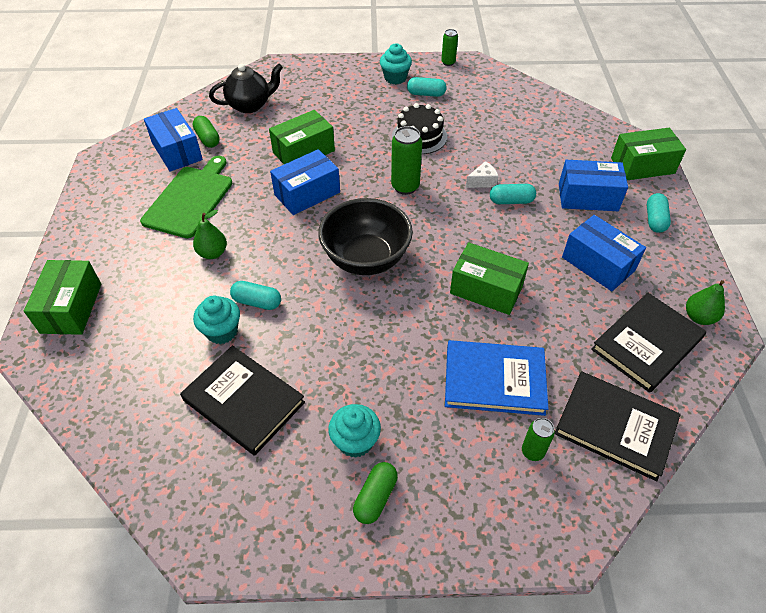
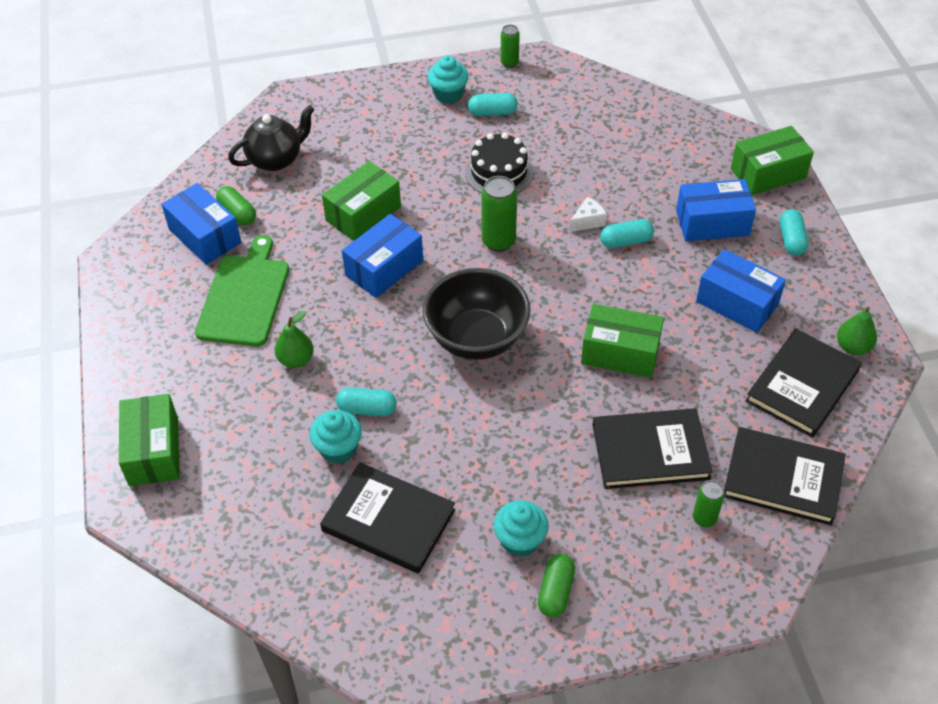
camera: 10 degrees left, 0 degrees up
blue book [445,340,549,416] -> black book [593,408,713,489]

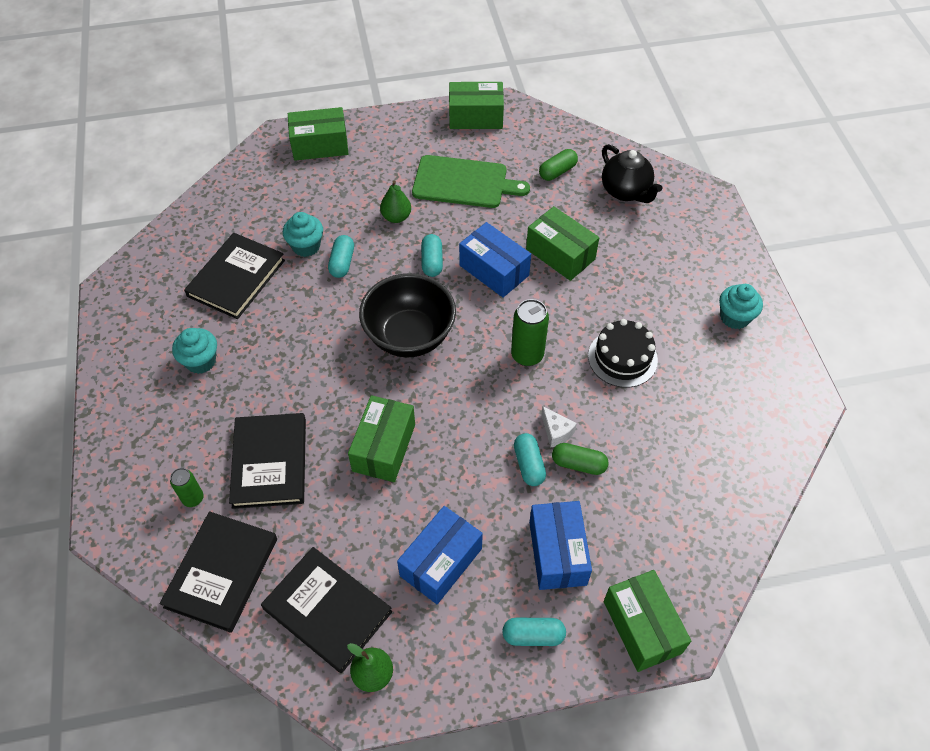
camera: 90 degrees right, 5 degrees up
blue box [161,183,241,265] -> none
turquoise capsule [468,93,518,116] -> turquoise capsule moved to [421,234,443,277]
green can [501,25,520,68] -> none
green capsule [538,554,575,617] -> green capsule moved to [552,443,609,475]
none -> green box [449,82,504,129]

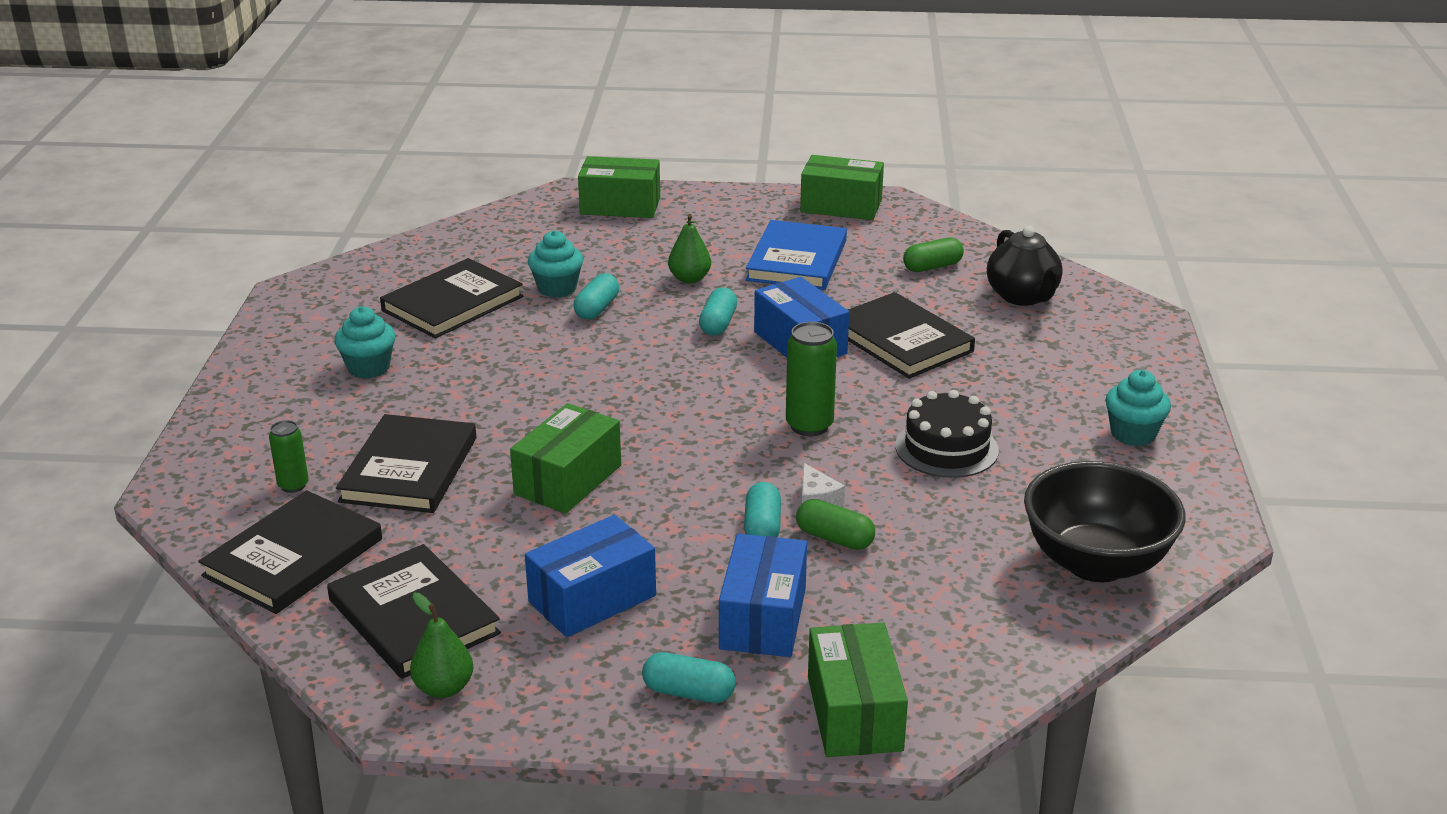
camera: 15 degrees right, 25 degrees down
black bowl [359,273,456,357] -> black bowl moved to [1024,461,1186,582]
green cutting board [412,155,530,208] -> blue book [746,220,847,290]
green box [526,206,599,281] -> black book [848,292,975,379]

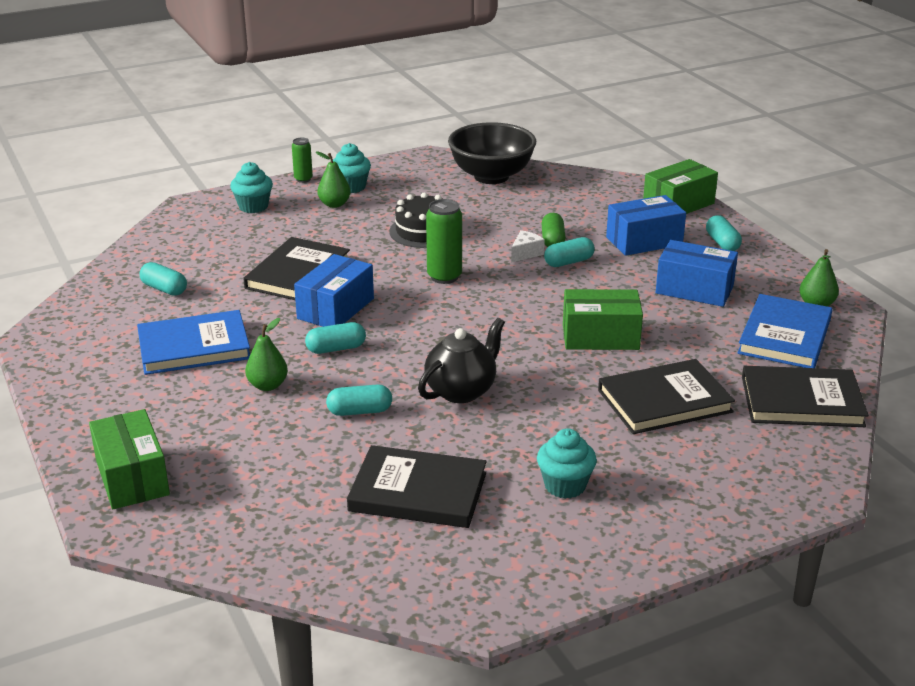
camera: 120 degrees left, 0 degrees up
green can [269,420,309,493] -> green can moved to [292,137,313,183]
black book [327,544,501,679] -> blue book [737,294,832,368]
turquoise cupcake [528,230,583,298] -> turquoise cupcake moved to [230,162,273,213]
green box [800,155,884,220] -> none
green capsule [903,237,964,272] -> turquoise capsule [139,262,187,296]
black teapot [987,226,1063,306] -> black teapot moved to [418,318,505,403]
none -> green pear [316,151,351,208]

